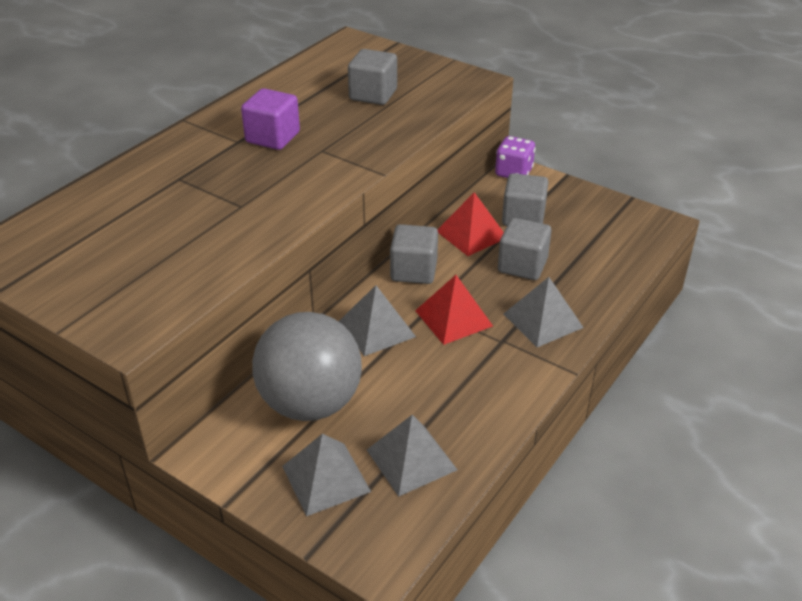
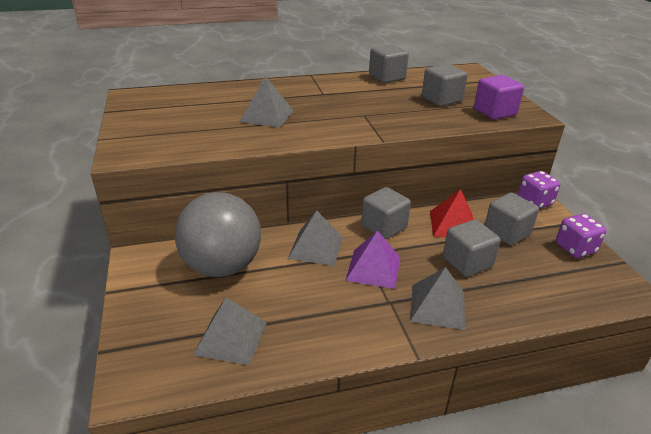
camera: 40 degrees right, 5 degrees down
purple cube [241,88,300,150] -> purple cube moved to [474,75,524,120]
grey pyramid [282,434,371,516] -> grey pyramid moved to [240,76,294,128]
red pyramid [415,275,493,345] -> purple pyramid [346,230,401,289]
none -> grey cube [369,44,409,83]
none -> purple dice [556,214,606,258]

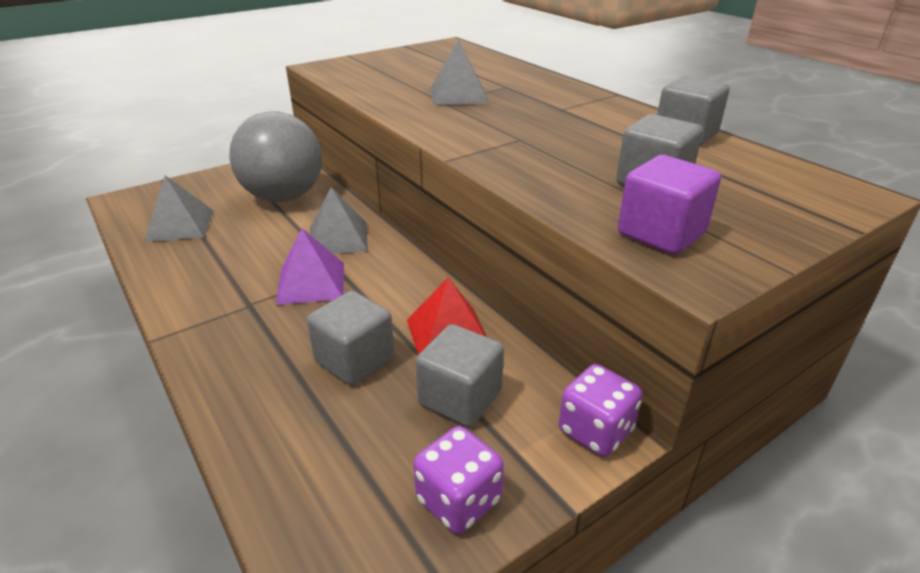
camera: 70 degrees right, 0 degrees up
grey cube [361,187,411,240] -> none
grey pyramid [410,267,465,330] -> none

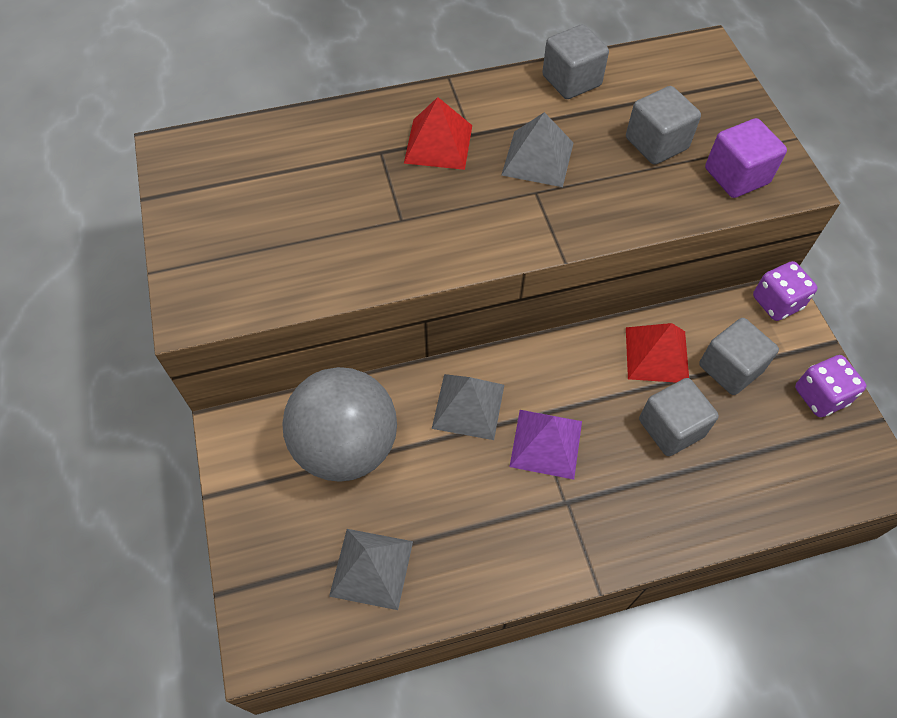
camera: 70 degrees left, 25 degrees up
grey pyramid [430,39,489,105] -> grey pyramid moved to [502,112,574,187]
none -> red pyramid [404,97,472,170]

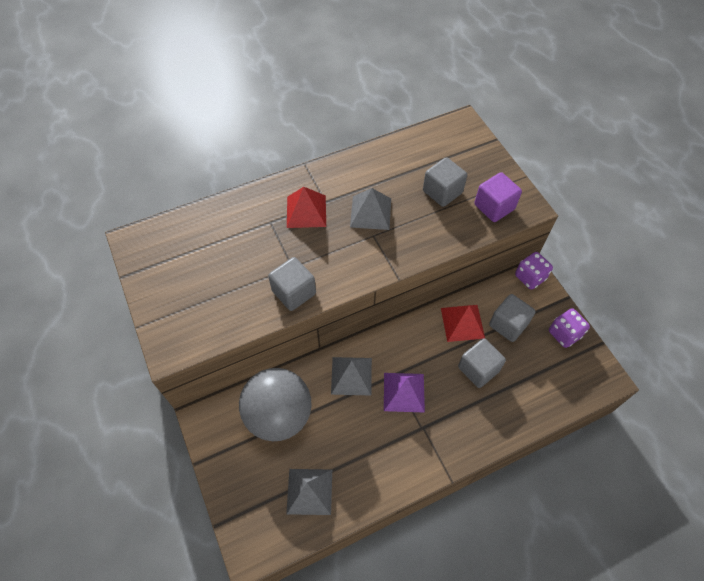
camera: 10 degrees left, 0 degrees up
grey cube [542,24,609,99] -> grey cube moved to [268,257,316,311]

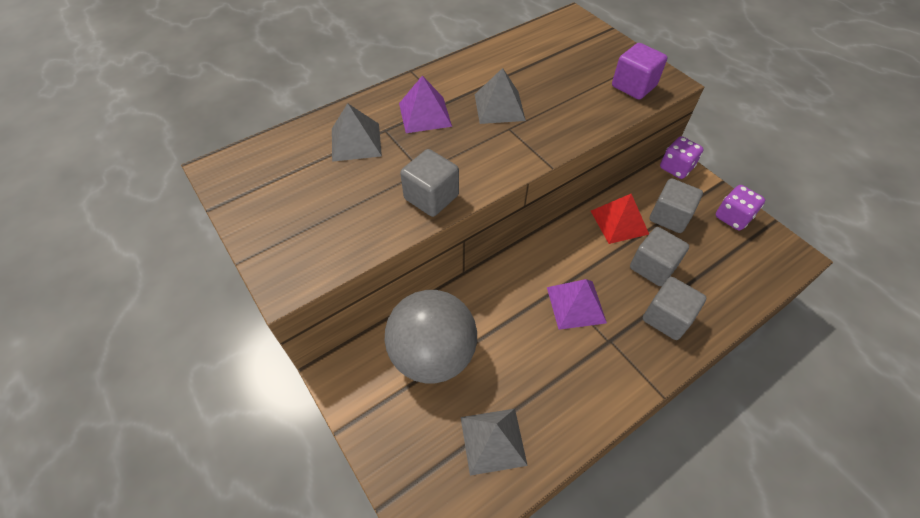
camera: 10 degrees left, 5 degrees down
red pyramid [287,187,326,228] -> purple pyramid [399,76,452,133]
grey pyramid [331,357,372,395] -> grey pyramid moved to [332,103,382,162]
grey cube [423,157,467,207] -> grey cube moved to [643,277,706,340]

